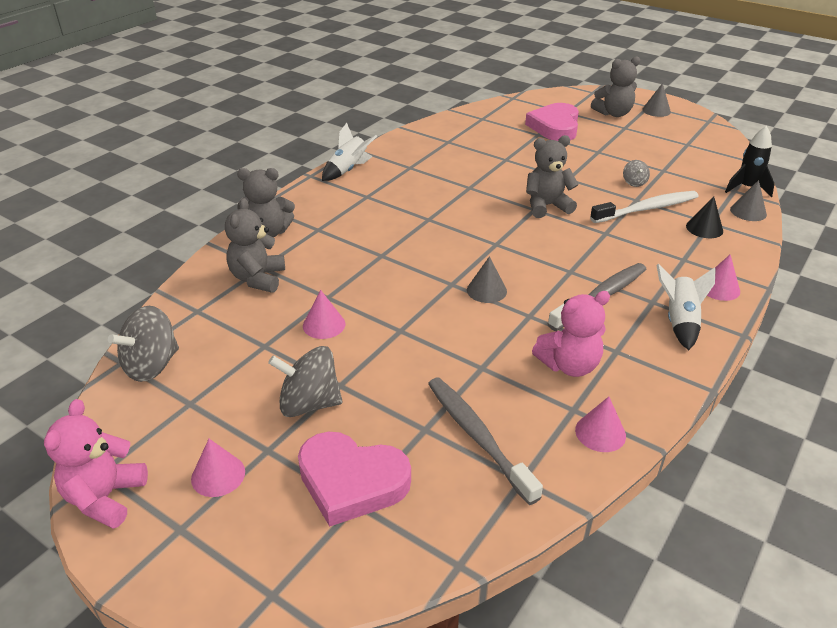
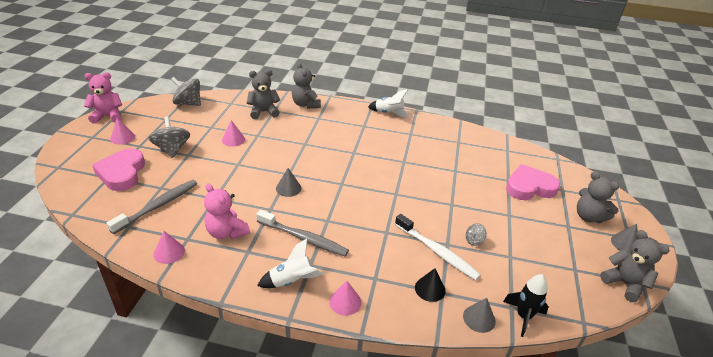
camera: 65 degrees right, 0 degrees up
grey teddy bear [526,135,579,218] -> grey teddy bear moved to [600,230,670,302]

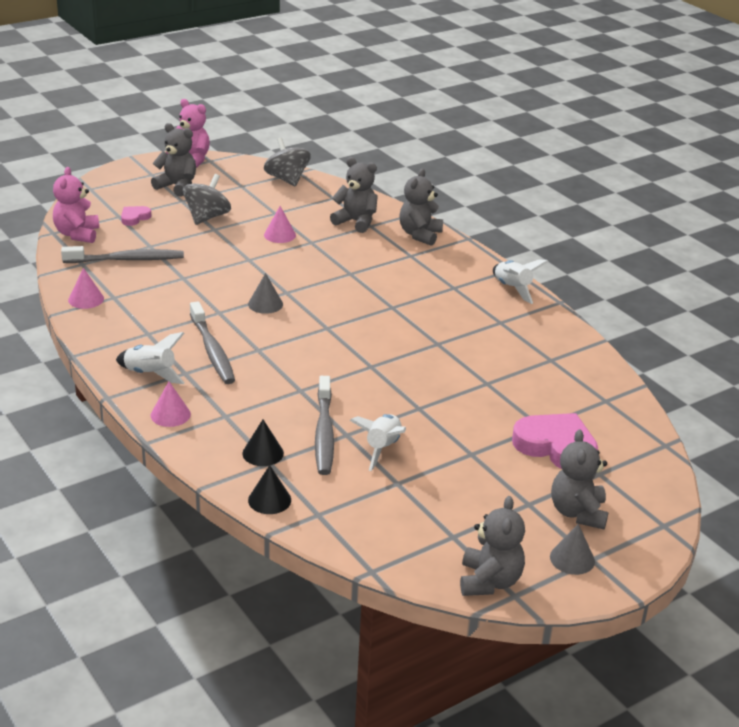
camera: 45 degrees right, 5 degrees down
pink heart [92,148,145,191] -> pink heart [121,206,152,226], size x0.49
pink cone [110,118,135,145] -> grey teddy bear [151,123,196,197]
pink teddy bear [204,183,250,239] -> pink teddy bear moved to [53,167,99,243]
white toothbrush [395,214,481,280] -> grey toothbrush [315,376,334,475]
grey cone [463,298,496,333] -> black cone [248,465,291,514]
grey spinning top [466,223,487,246] -> white rocket [350,414,406,471]
black rocket [503,274,549,337] -> none

